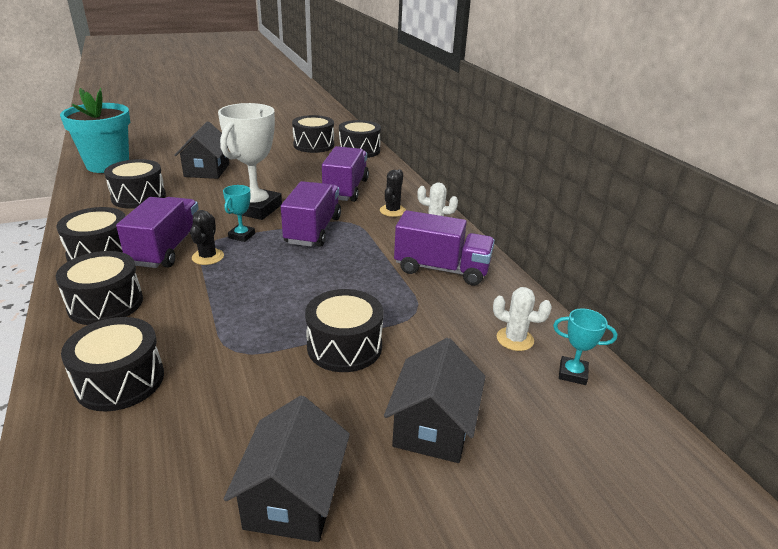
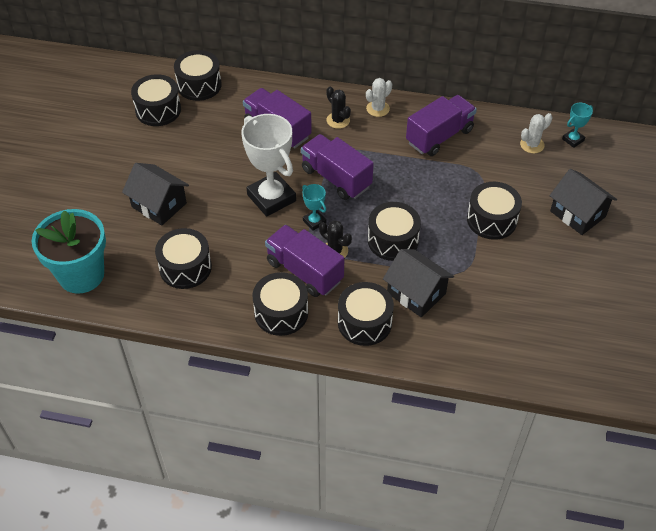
camera: 55 degrees left, 20 degrees up
black drum [61,317,164,412] -> black drum moved to [368,202,421,261]
black house [224,396,350,542] -> black house moved to [383,249,454,317]

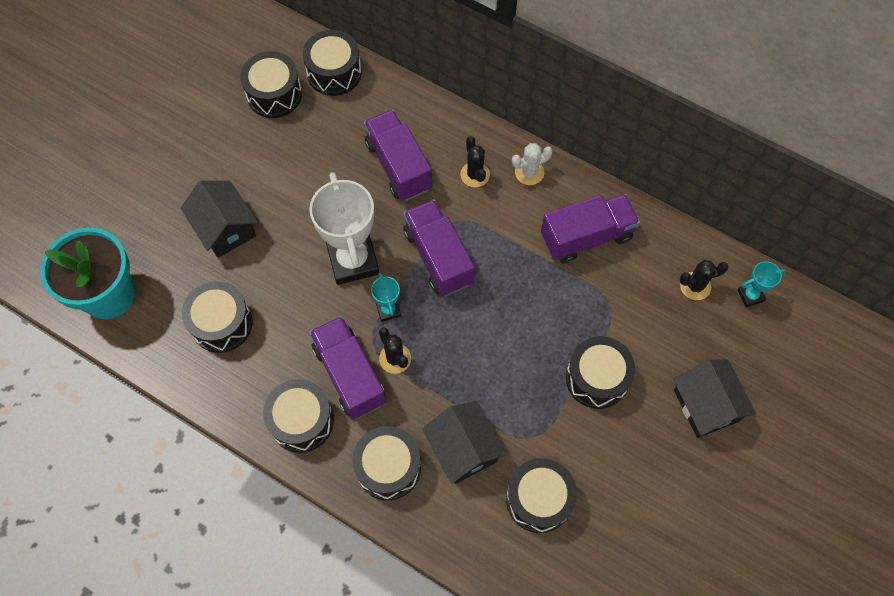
camera: 20 degrees right, 15 degrees up
black drum [368,202,421,261] -> black drum moved to [506,458,577,533]
white cactus [520,113,552,153] -> black cactus [680,260,729,300]

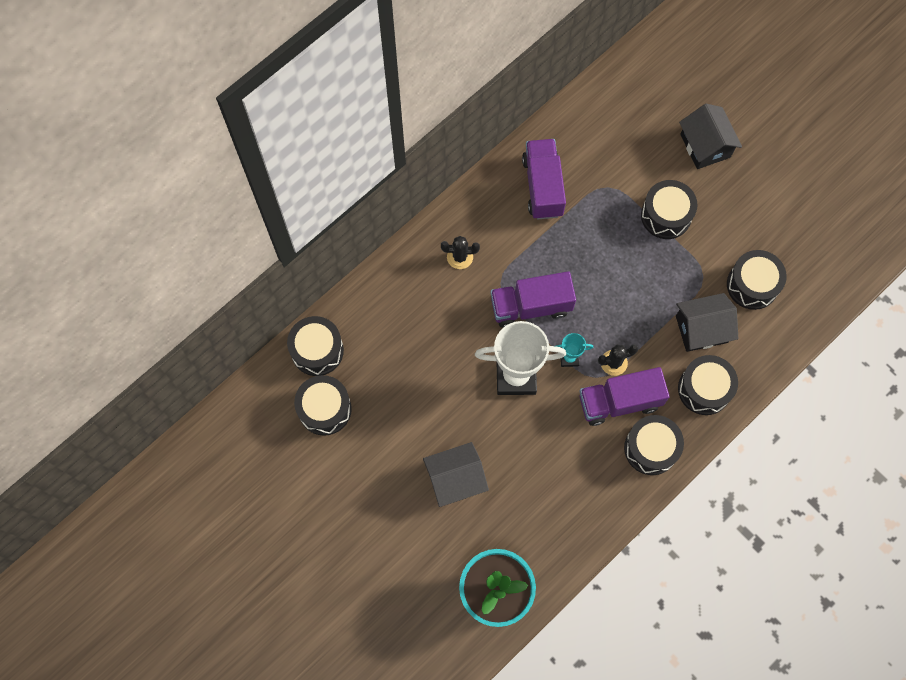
camera: 75 degrees left, 5 degrees up
black drum [182,281,253,353] -> none
purple truck [364,110,432,201] -> none
white cactus [512,143,553,185] -> none
black house [674,359,756,438] -> black house turned 75 degrees clockwise [679,104,742,169]
black cactus [680,260,729,300] -> none
turquoise trophy [737,261,786,307] -> none

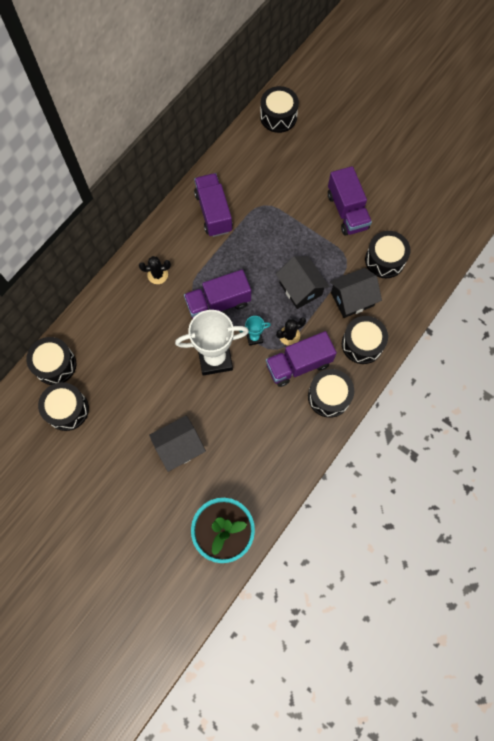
camera: 10 degrees left, 0 degrees up
black drum [641,180,697,239] -> black drum moved to [260,86,299,133]
black house [679,104,742,169] -> black house moved to [276,256,329,309]
none -> purple truck [328,166,372,235]

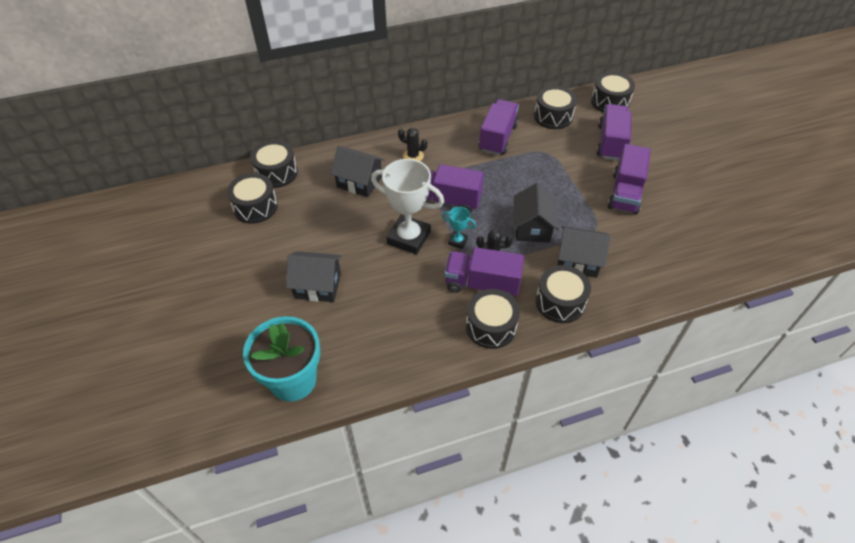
camera: 35 degrees right, 20 degrees down
black drum [365,231,410,278] -> black drum moved to [534,86,577,129]
none -> black house [330,146,385,197]
none -> purple truck [596,104,631,160]

